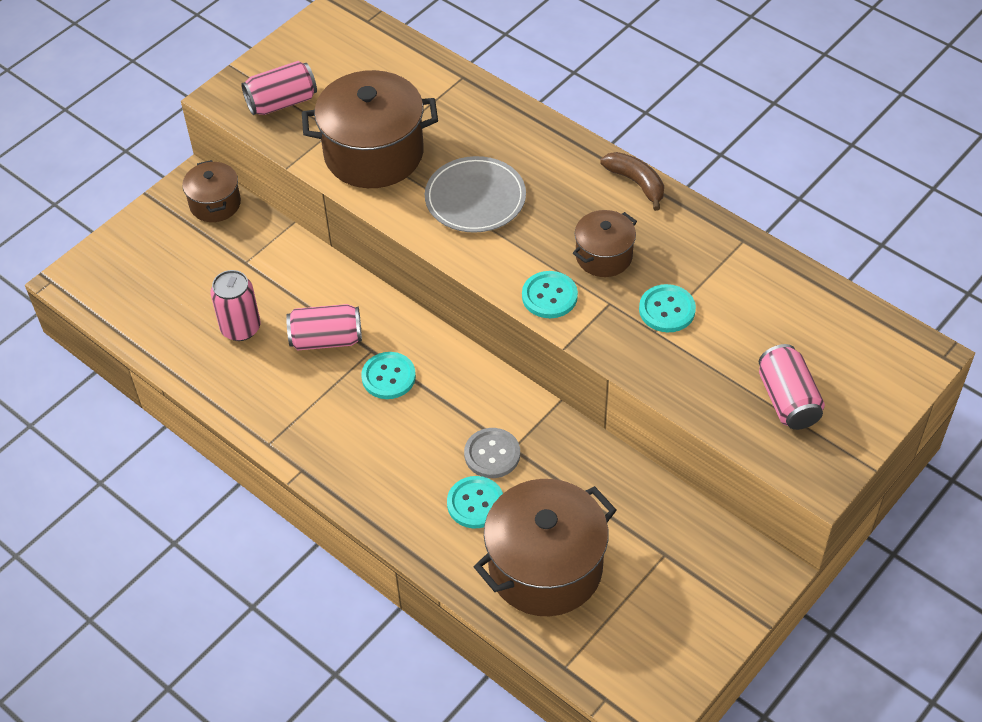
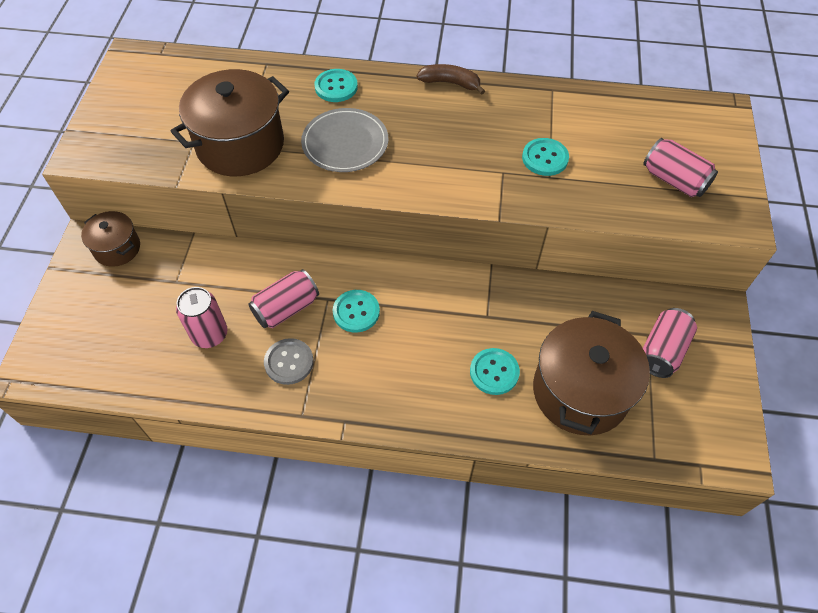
camera: 35 degrees left, 5 degrees up
pink can [241,61,317,115] -> pink can moved to [643,308,697,378]
grey button [464,428,520,478] -> grey button moved to [264,338,314,385]
turquoise button [522,271,578,318] -> turquoise button moved to [314,69,358,102]
brown pot [573,210,637,277] -> none

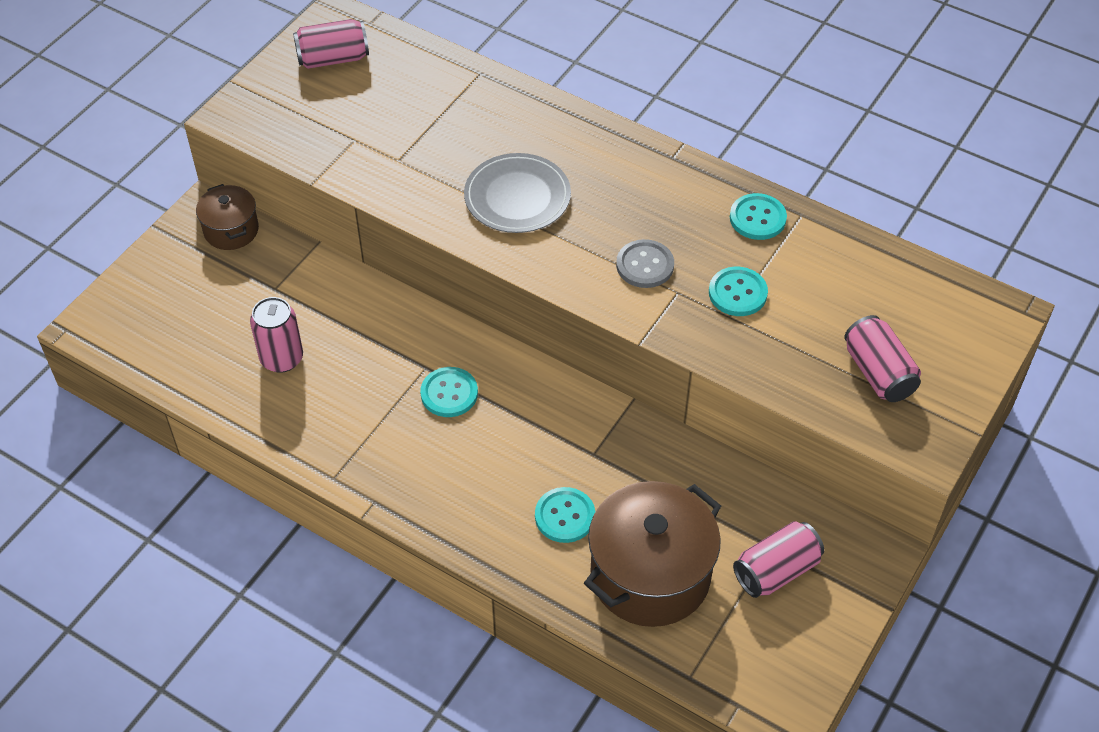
camera: 25 degrees right, 5 degrees down
brown pot [171,69,289,176] -> none
pink can [248,269,319,328] -> pink can moved to [293,19,369,69]
grey button [264,338,314,385] -> grey button moved to [616,239,674,288]
turquoise button [314,69,358,102] -> turquoise button moved to [730,193,787,240]
brown banana [417,64,485,95] -> none

